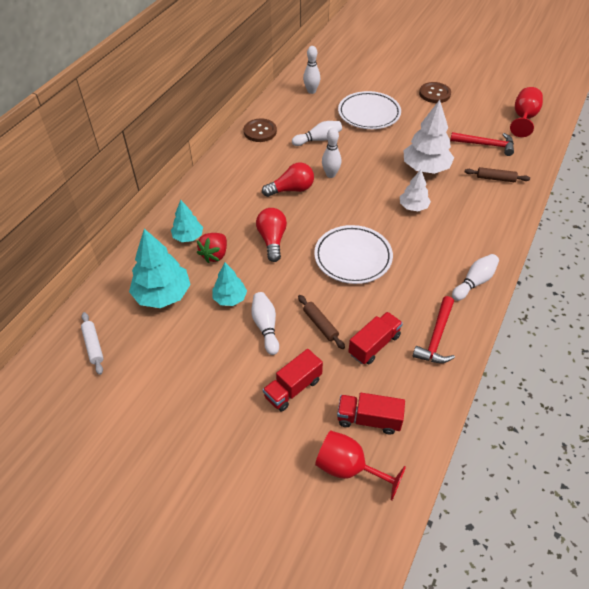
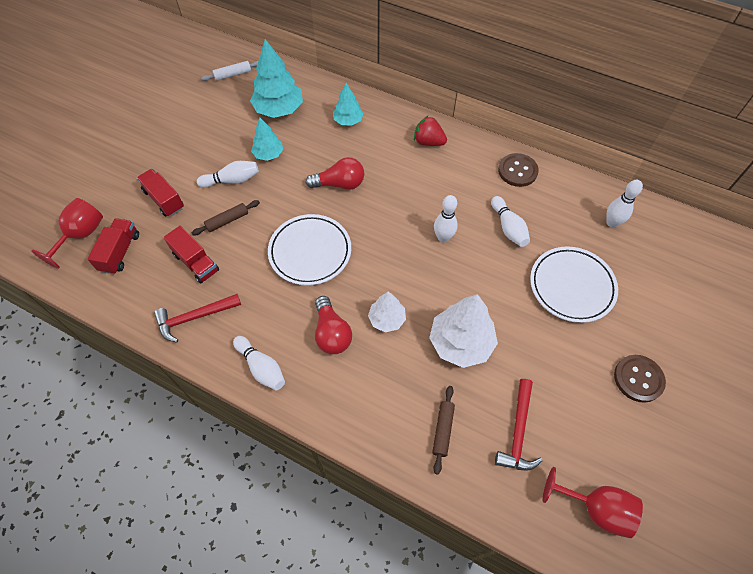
camera: 90 degrees right, 10 degrees up
red strawberry [197,233,227,263] -> red strawberry moved to [414,116,447,146]
red light bulb [262,162,314,197] -> red light bulb moved to [315,296,352,354]
red hammer [413,296,455,363] -> red hammer turned 45 degrees counterclockwise [154,294,241,343]

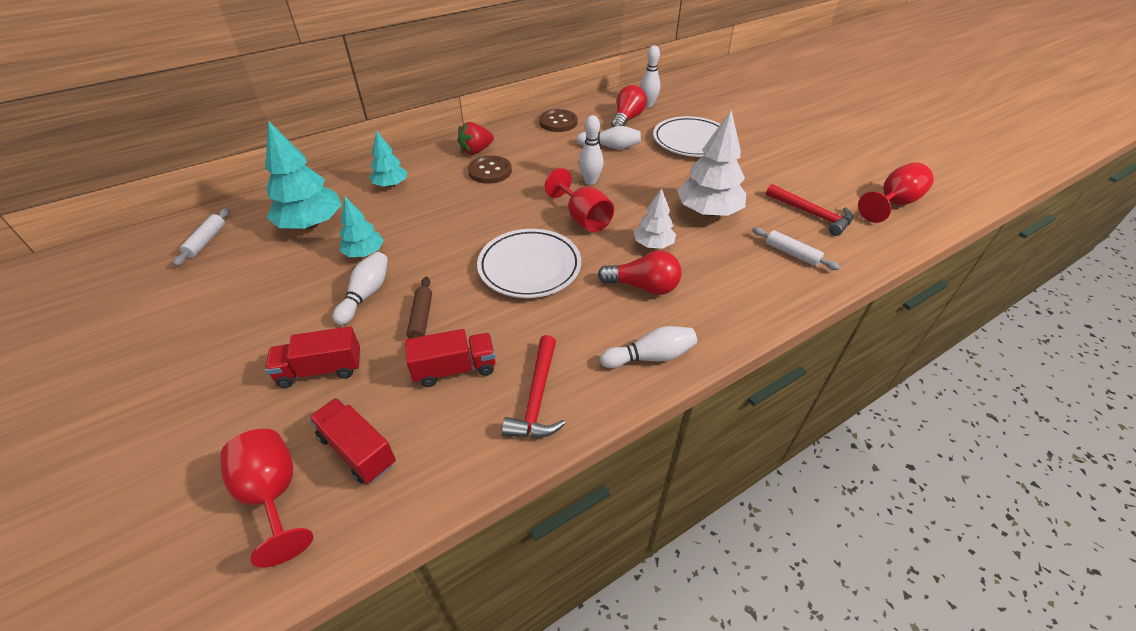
camera: 60 degrees left, 15 degrees down
red light bulb [306,157,364,190] -> red light bulb moved to [611,85,647,127]
brown rolling pin [432,386,455,475] -> white rolling pin [752,227,840,270]
brown button [614,355,666,403] -> brown button moved to [468,156,512,184]
none -> red goblet [545,168,614,232]

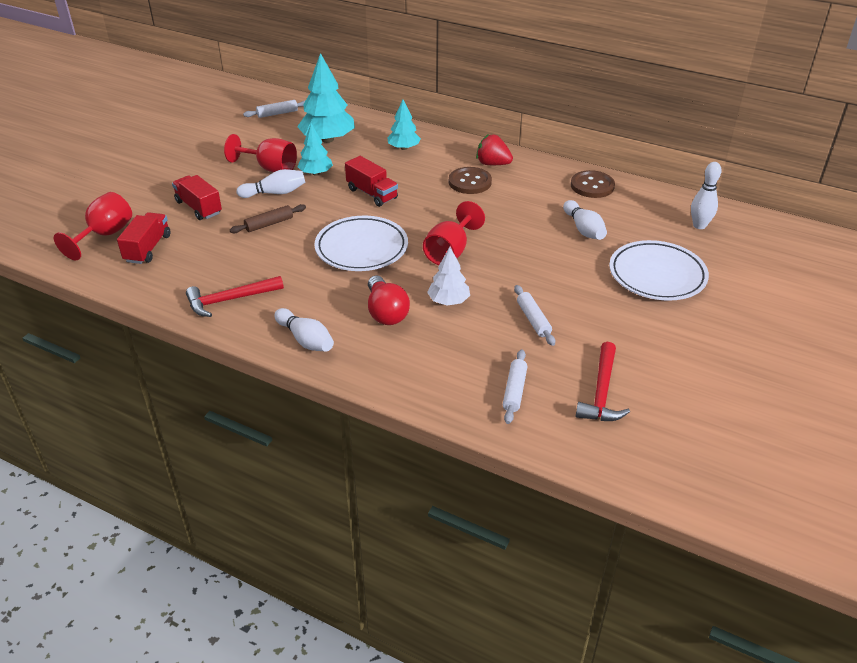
camera: 60 degrees right, 5 degrees down
red truck [405,329,495,387] -> red truck moved to [345,156,398,207]
white bowling pin [579,115,604,185] -> none
red light bulb [611,85,647,127] -> none
white tree [677,110,746,216] -> white rolling pin [514,285,555,346]
red goblet [858,162,934,223] -> red goblet moved to [224,134,297,173]

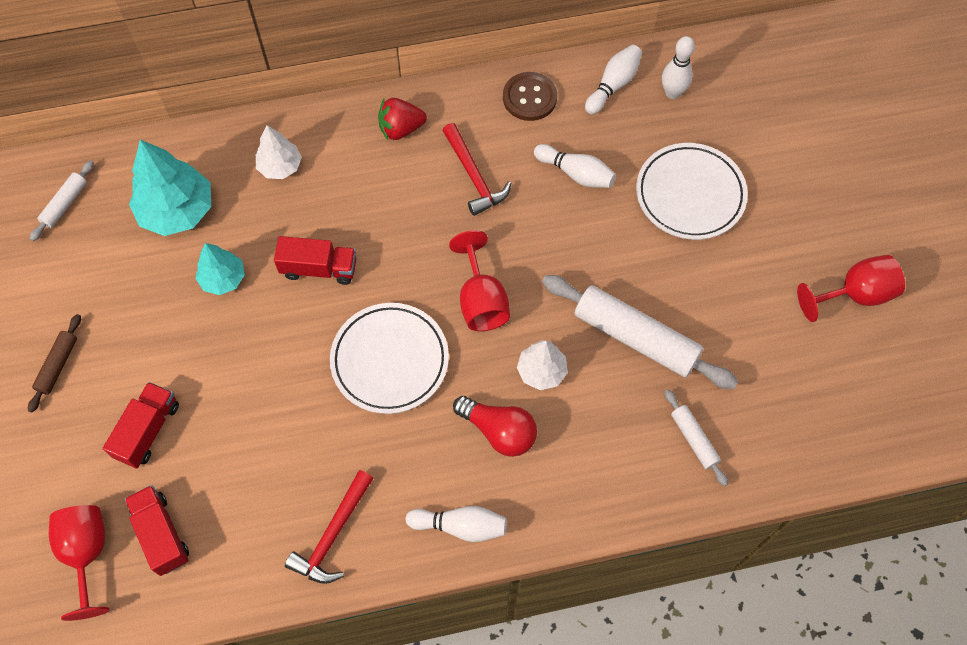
camera: 40 degrees left, 25 degrees up
red truck [172,175,222,220] -> red truck turned 105 degrees clockwise [103,382,179,468]
red goblet [224,134,297,173] -> red goblet moved to [797,255,905,322]
brown rolling pin [230,204,306,233] -> brown rolling pin moved to [28,314,81,412]
white bowling pin [237,169,305,198] -> white bowling pin moved to [585,45,642,114]
turquoise tree [387,100,421,150] -> white tree [255,125,302,179]
brown button [449,167,492,194] -> none
white rolling pin [514,285,555,346] -> white rolling pin [542,275,738,389], size x2.02
red hammer [575,342,630,421] -> red hammer moved to [442,123,511,216]

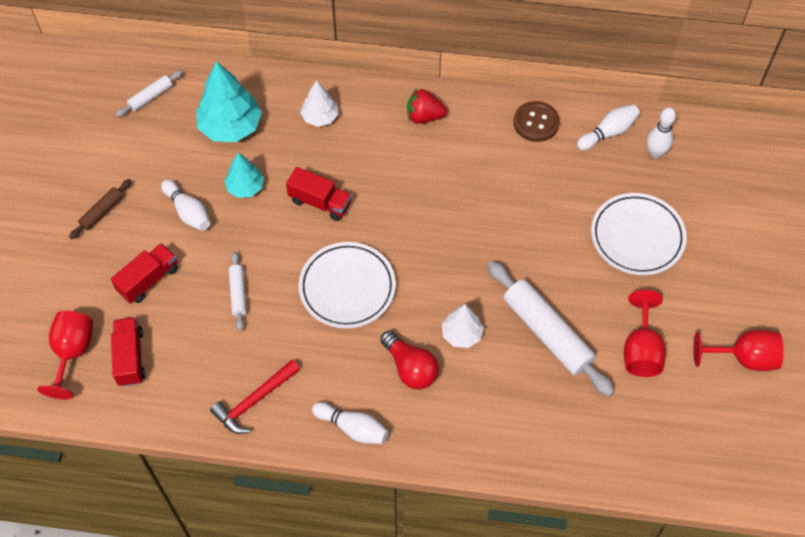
camera: 20 degrees right, 5 degrees down
red hammer [442,123,511,216] -> none
red goblet [449,230,510,331] -> red goblet moved to [624,290,666,377]
white bowling pin [534,144,616,188] -> white bowling pin moved to [161,180,210,231]
white rolling pin [665,389,728,486] -> white rolling pin moved to [229,251,247,331]

